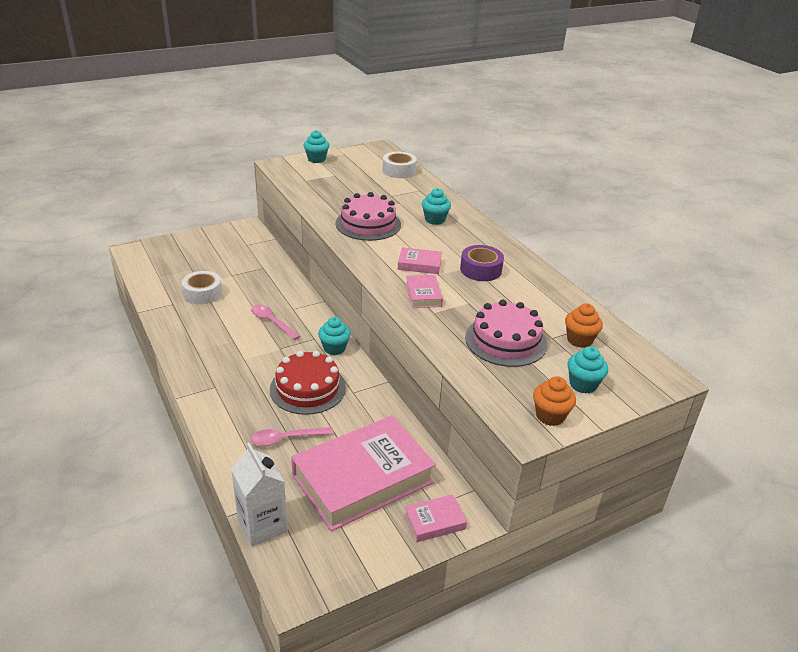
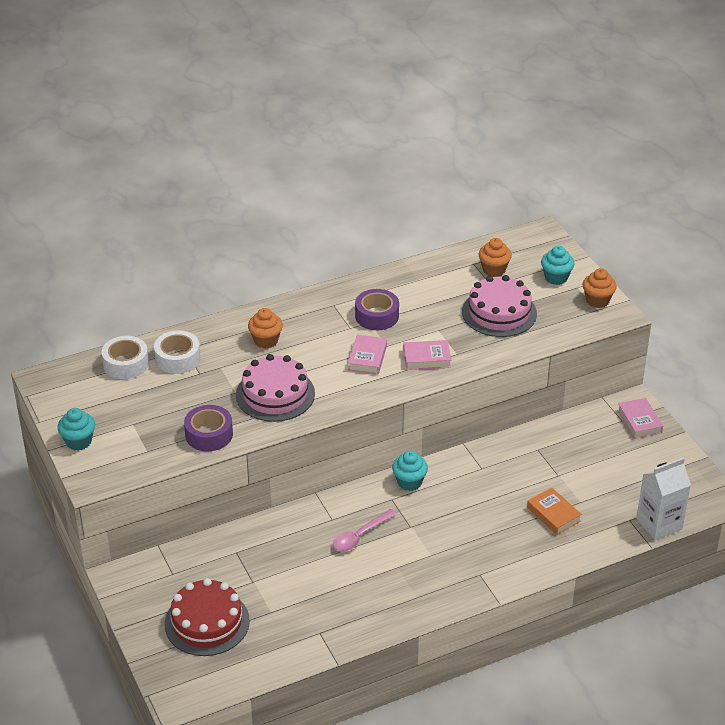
camera: 85 degrees left, 5 degrees up
white tape [182,271,222,304] -> white tape moved to [154,330,201,374]
pink spoon [251,427,333,446] -> orange book [527,488,582,535]
red cake [270,351,346,415] -> red cake moved to [165,578,250,656]
pink book [291,416,436,531] -> none
turquoise cupcake [422,188,451,225] -> orange cupcake [248,308,283,349]
none -> purple tape [184,405,233,451]

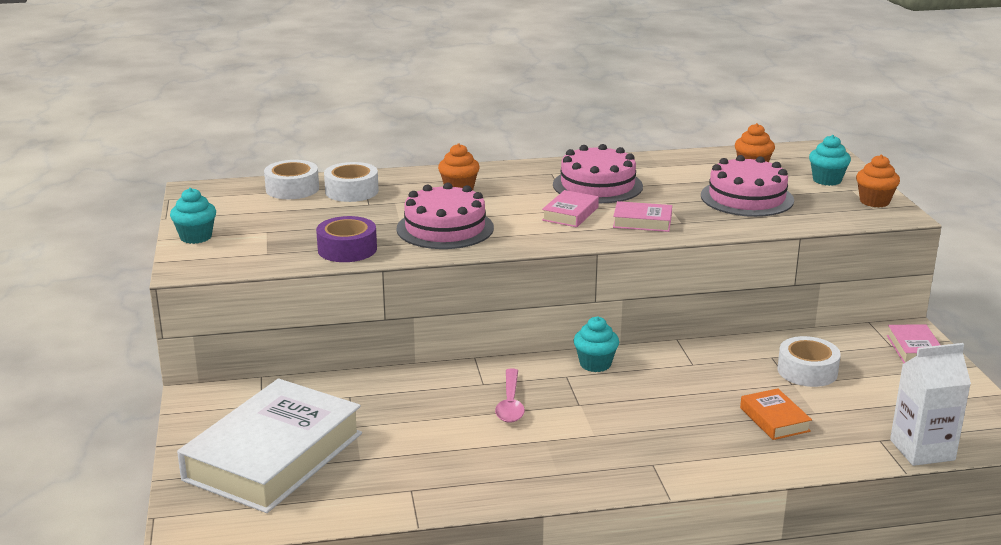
camera: 15 degrees right, 15 degrees down
red cake [165,578,250,656] -> white book [177,378,362,513]
pink spoon [333,509,397,551] -> pink spoon turned 60 degrees counterclockwise [495,368,525,423]
purple tape [355,289,399,330] -> pink cake [553,144,643,203]
none -> white tape [777,336,841,387]

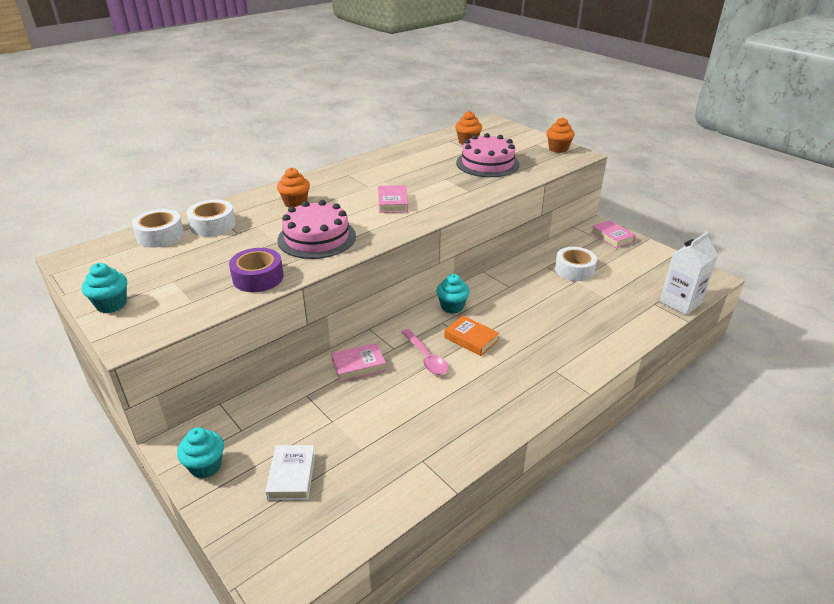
camera: 30 degrees left, 10 degrees up
white book [177,378,362,513] -> white book [265,445,315,500], size x0.42
pink cake [553,144,643,203] -> none
pink book [613,201,672,232] -> pink book moved to [331,343,386,382]
orange book [740,388,812,440] -> orange book moved to [444,316,499,356]
turquoise cupcake [809,135,851,186] -> turquoise cupcake moved to [177,427,224,478]

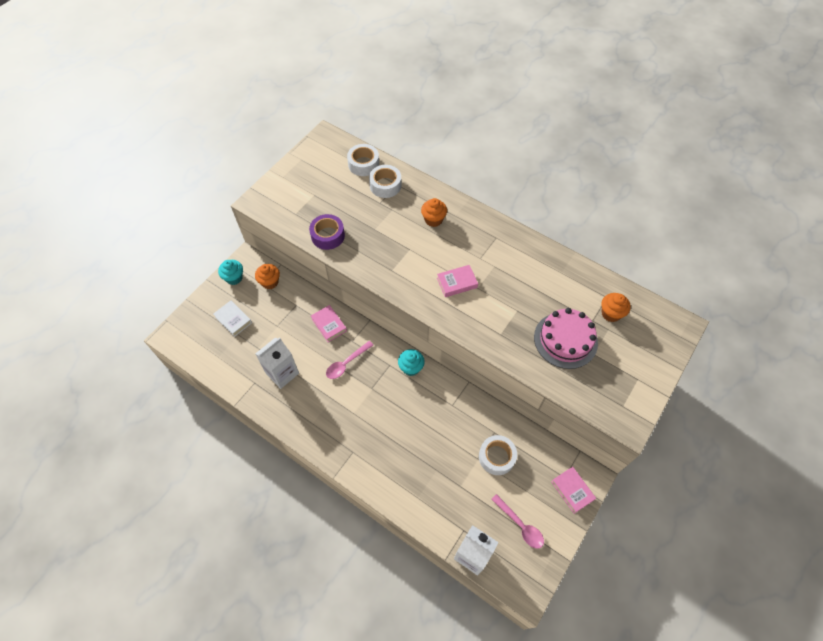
camera: 75 degrees right, 25 degrees up
turquoise cupcake [82,263,127,313] -> none
white book [265,445,315,500] -> white book turned 60 degrees clockwise [213,300,252,337]
pink cake [277,200,356,259] -> none
orange book [444,316,499,356] -> none
orange cupcake [547,117,575,153] -> orange cupcake moved to [255,264,280,289]
pink book [591,220,636,248] -> pink book turned 75 degrees counterclockwise [551,467,596,514]
none -> white carton [255,337,299,389]
none -> pink spoon [491,494,544,549]

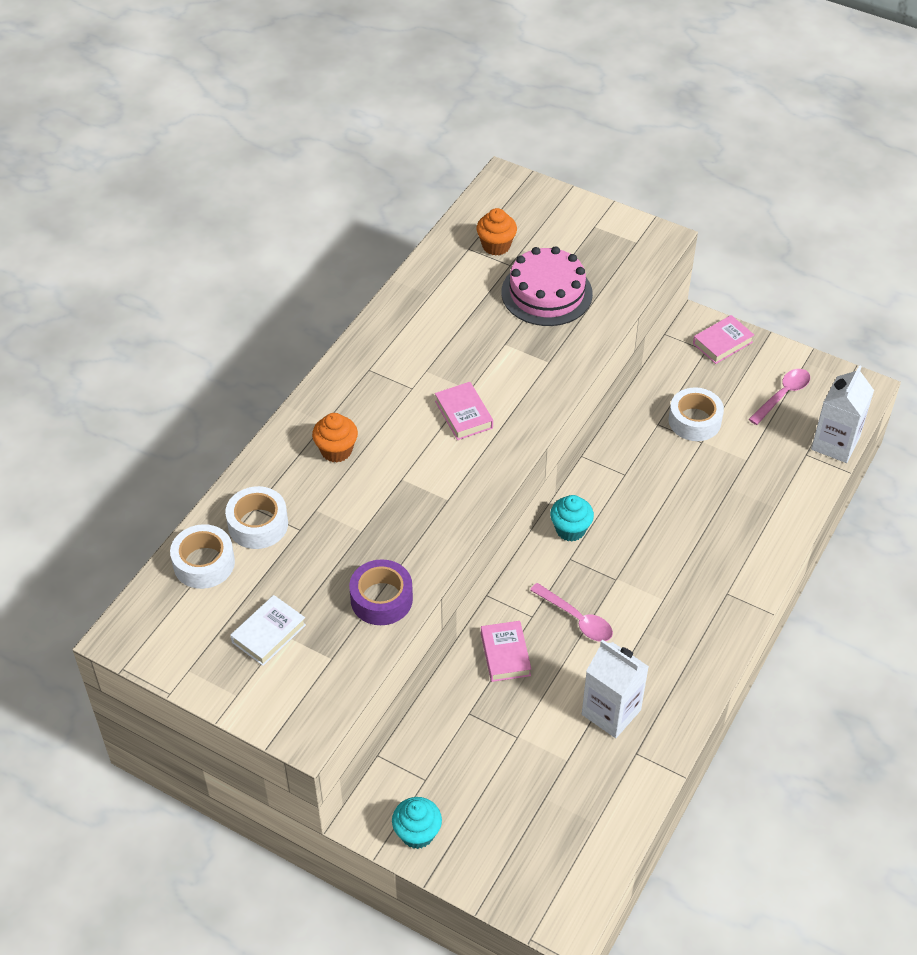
camera: 95 degrees left, 10 degrees down
white book [213,300,252,337] -> white book moved to [230,595,306,666]
orange cupcake [255,264,280,289] -> none
pink book [311,305,347,342] -> pink book turned 60 degrees counterclockwise [481,621,531,682]

